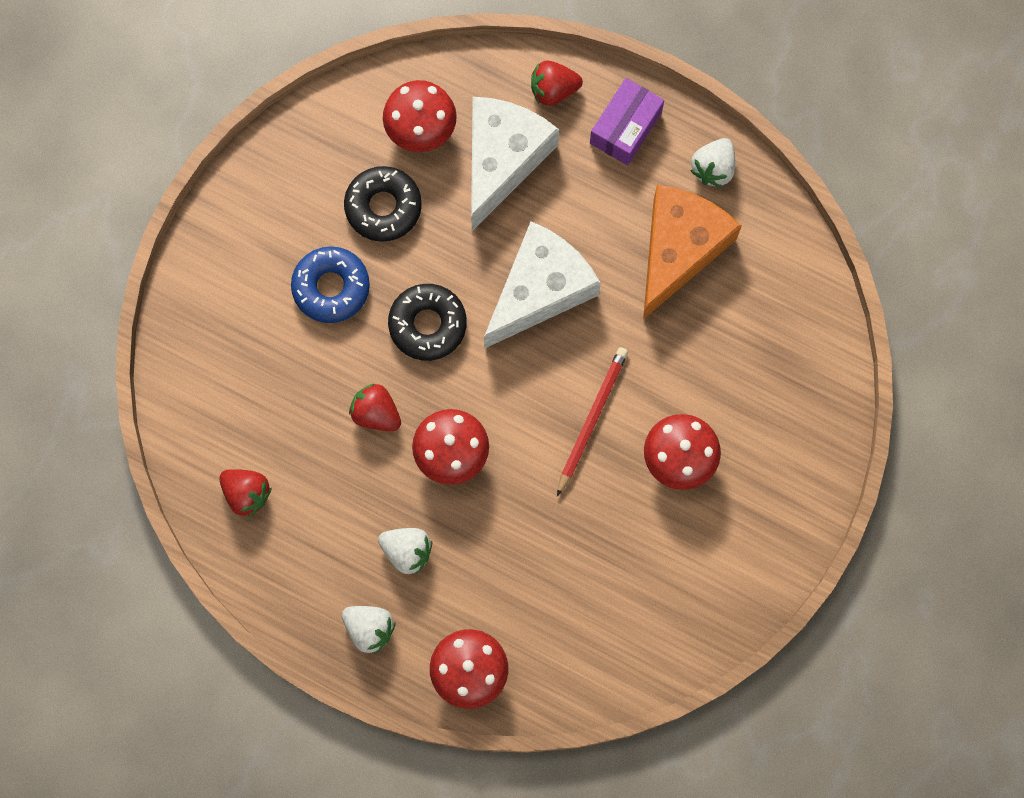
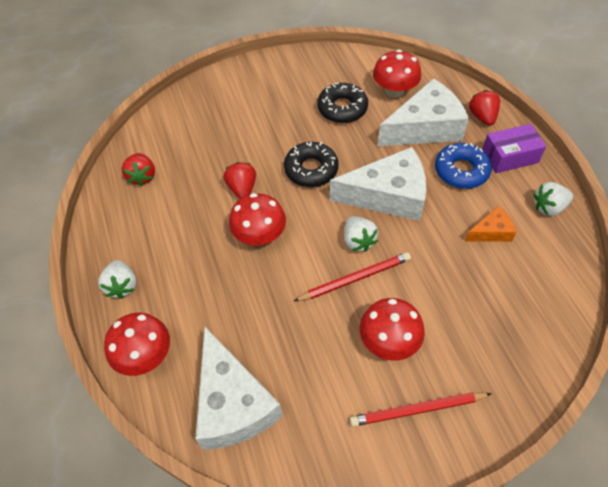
camera: 45 degrees right, 20 degrees down
blue donut [291,246,370,323] -> blue donut moved to [435,143,492,189]
white strawberry [378,528,432,575] -> white strawberry moved to [344,216,378,252]
red strawberry [531,61,583,106] -> red strawberry turned 45 degrees clockwise [469,90,500,126]
orange cheese [643,185,742,319] -> orange cheese [465,206,517,242], size x0.49
none -> white cheese [195,327,283,450]
none -> red pencil [350,392,492,427]

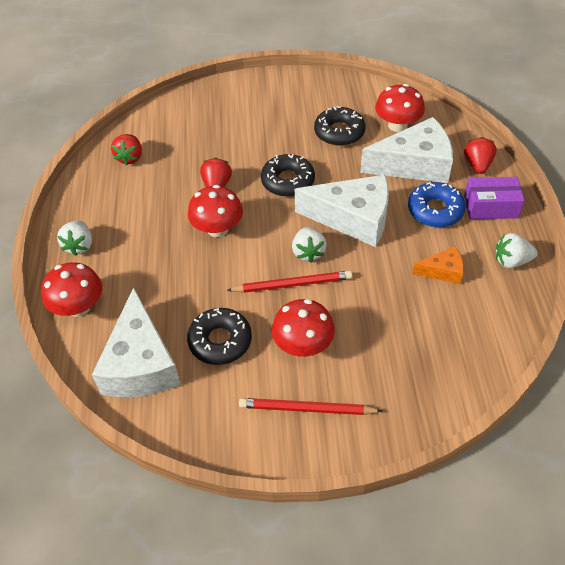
camera: 15 degrees right, 5 degrees down
none -> black donut [187,308,252,365]

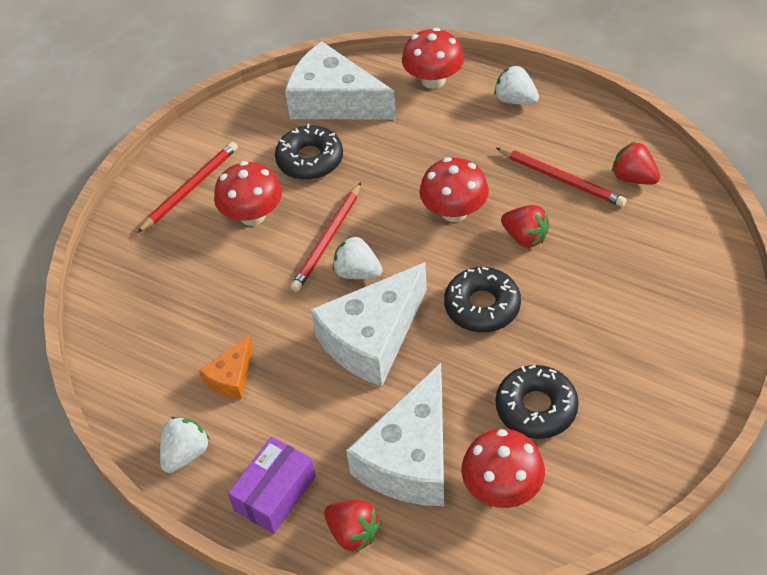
camera: 125 degrees right, 0 degrees up
blue donut [408,182,466,227] -> none
none -> red pencil [496,148,627,207]

